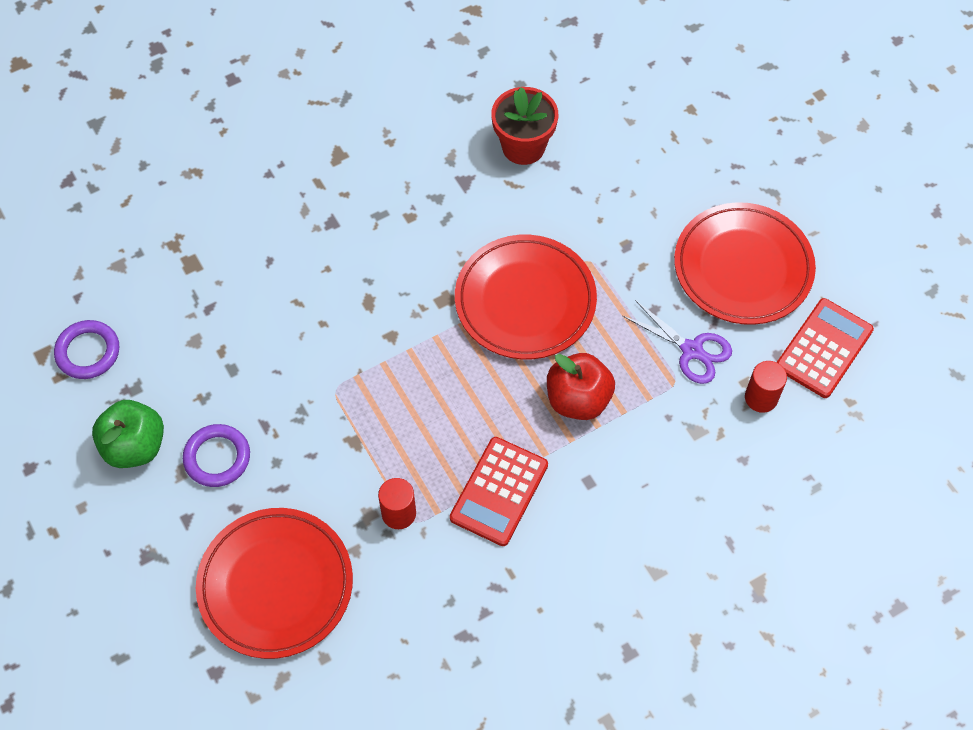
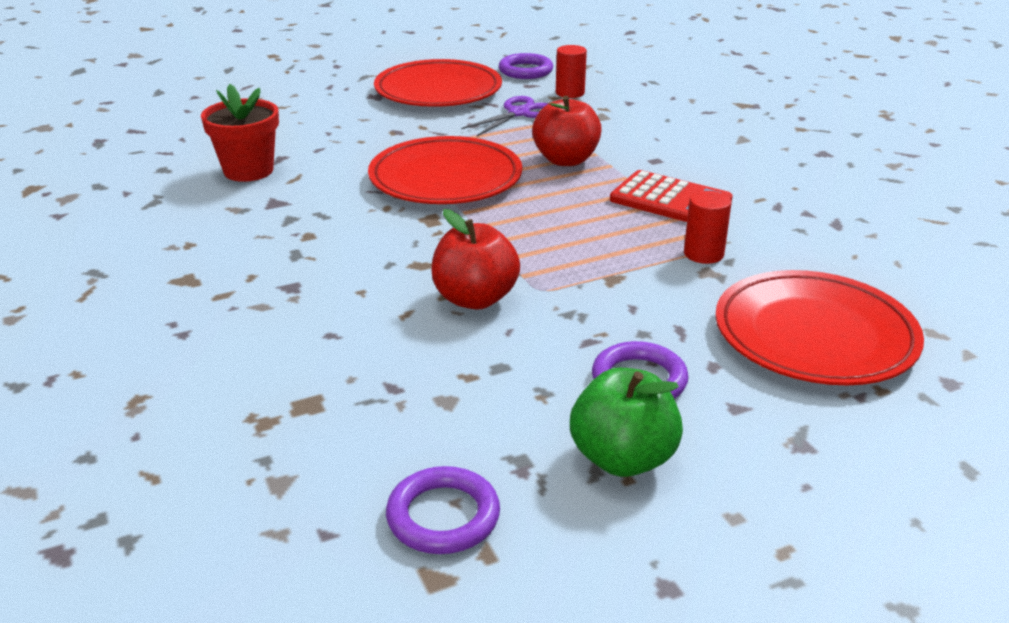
camera: 85 degrees left, 30 degrees down
red calculator [777,298,874,398] -> purple ring [499,53,553,79]
none -> red apple [431,209,520,309]

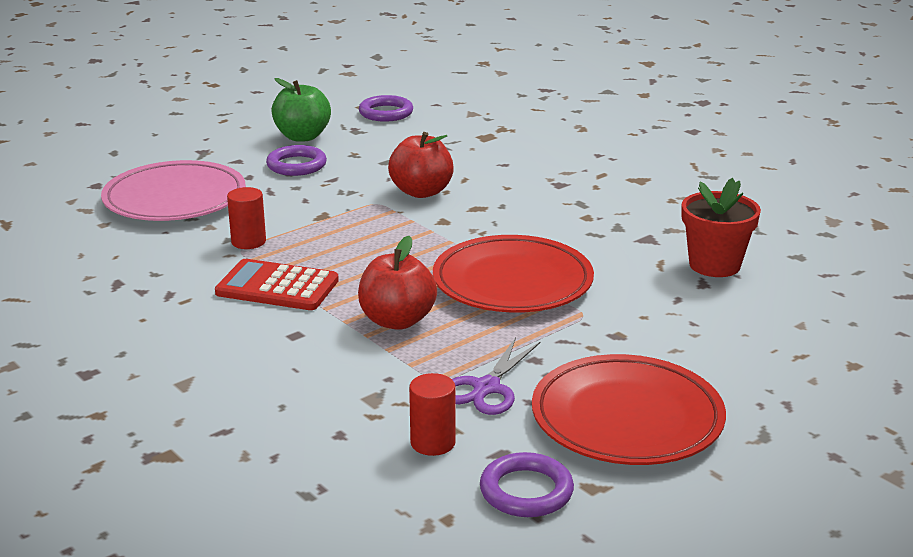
camera: 165 degrees right, 5 degrees down
red plate [715,270,924,385] -> pink plate [101,160,246,221]

